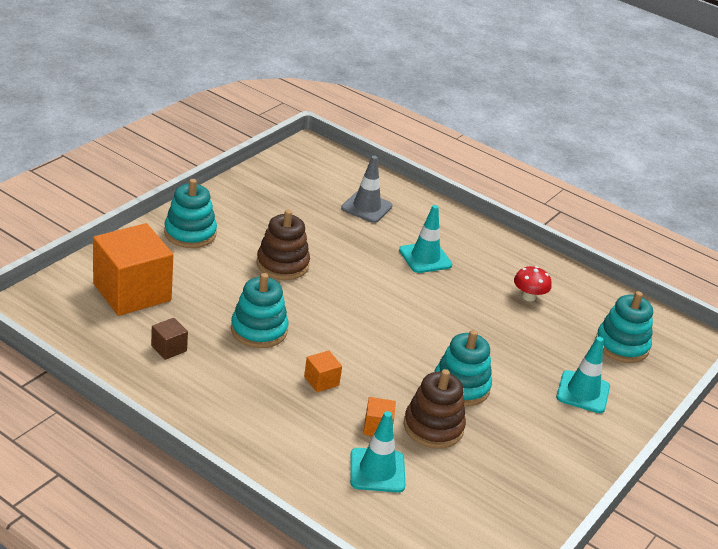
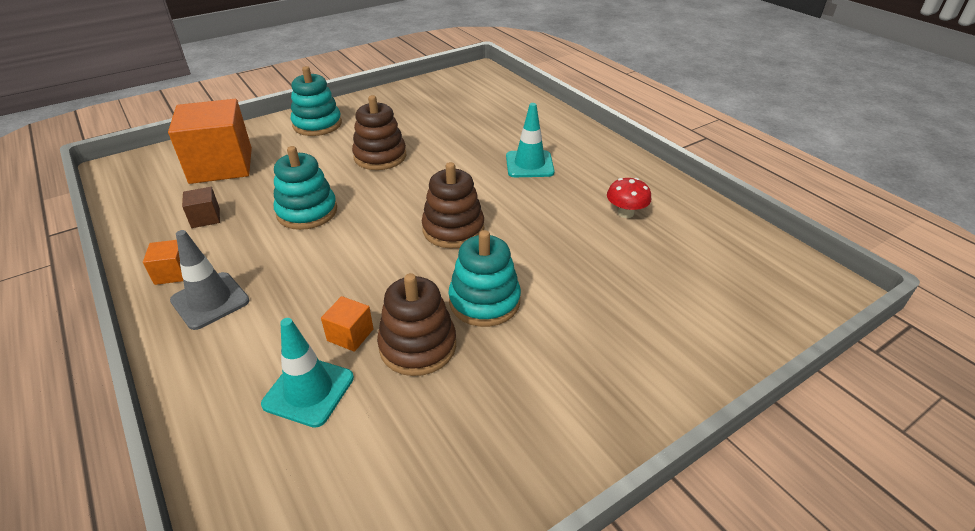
camera: 25 degrees right, 5 degrees up
orange cube [304,350,342,392] -> orange cube moved to [143,240,183,285]
grey traffic cone [341,156,393,223] -> grey traffic cone moved to [170,230,249,330]
turquoise traffic cone [556,337,610,413] -> none
turquoise stacking toy [595,291,653,363] -> none
none -> brown stacking toy [422,162,484,248]

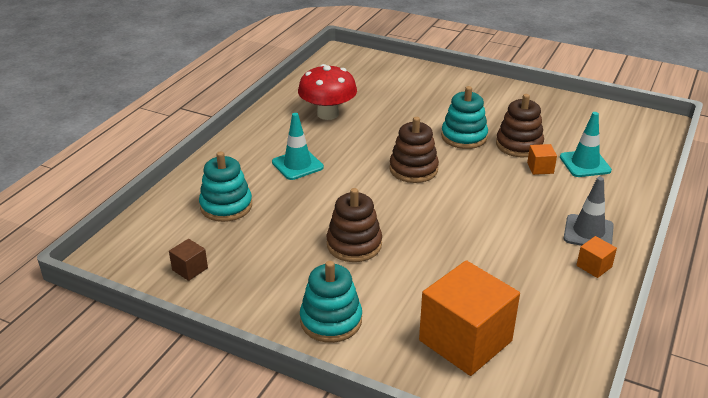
camera: 120 degrees left, 5 degrees down
brown cube [182,187,220,228] -> brown cube moved to [169,239,208,281]
turquoise stacking toy [274,146,337,230] -> turquoise stacking toy moved to [199,151,252,222]
red mushroom [607,178,651,218] -> red mushroom [298,64,357,120], size x1.84

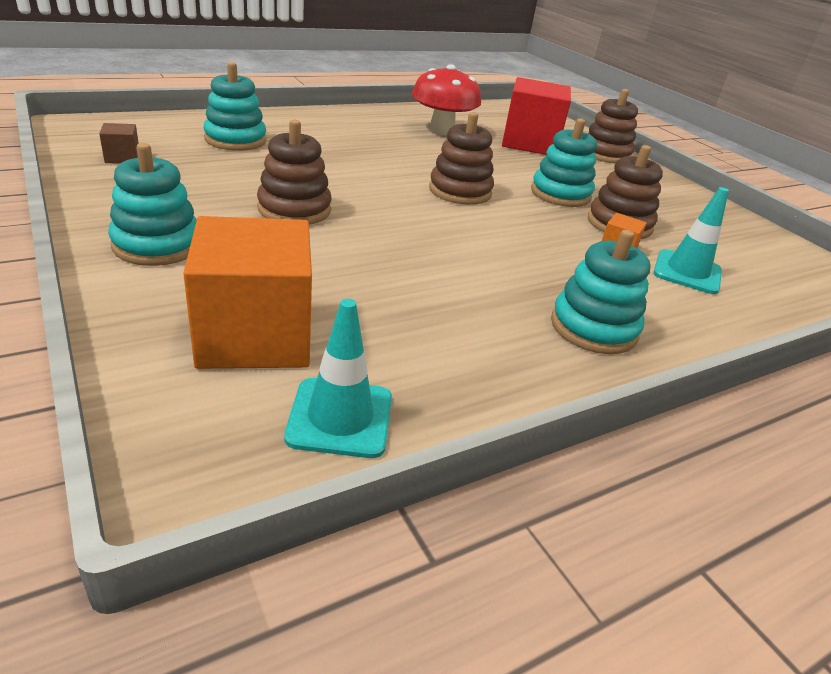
camera: 30 degrees right, 0 degrees up
turquoise traffic cone [272,113,324,180] -> turquoise traffic cone moved to [284,299,392,458]
grey traffic cone [564,177,614,246] -> turquoise stacking toy [551,230,651,354]
orange cube [576,236,617,278] -> none
none -> red cube [502,77,571,155]
none -> brown stacking toy [587,89,638,163]

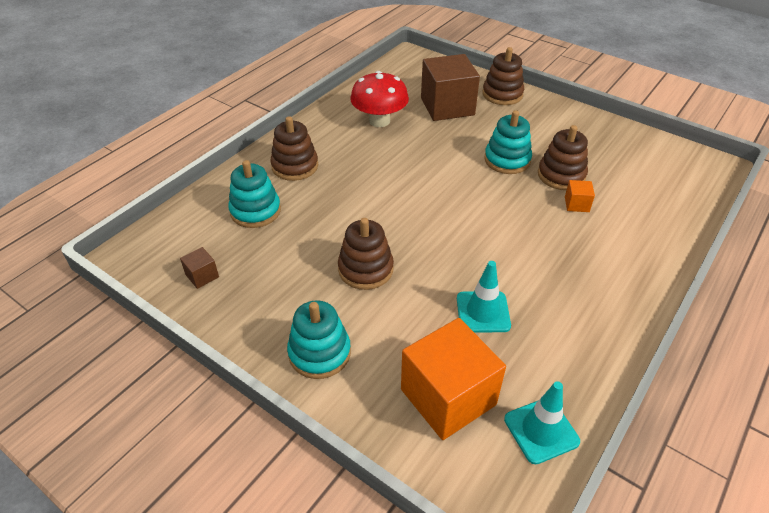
camera: 20 degrees left, 10 degrees up
brown stacking toy [429,112,494,205] -> brown stacking toy moved to [270,116,318,181]
red cube [502,77,571,155] -> brown cube [421,54,480,121]
turquoise stacking toy [551,230,651,354] -> none
turquoise traffic cone [653,187,729,294] -> turquoise traffic cone moved to [457,261,511,332]

